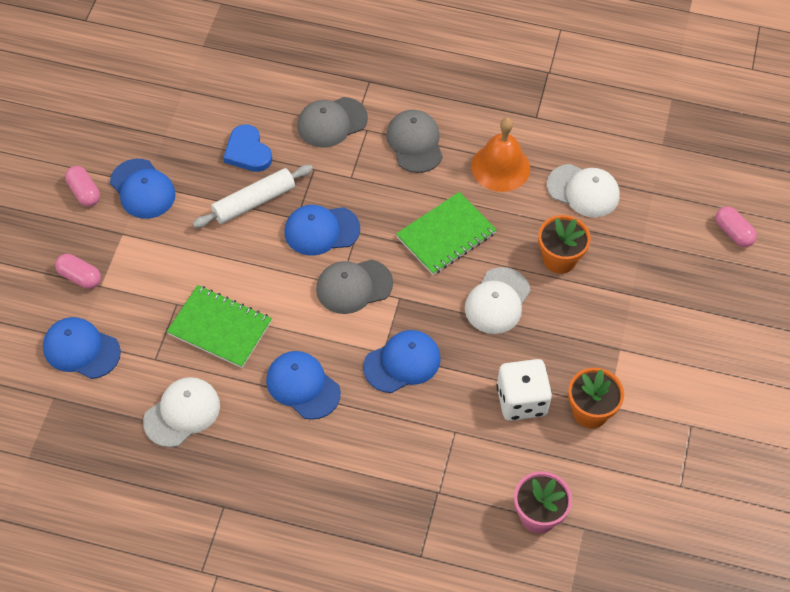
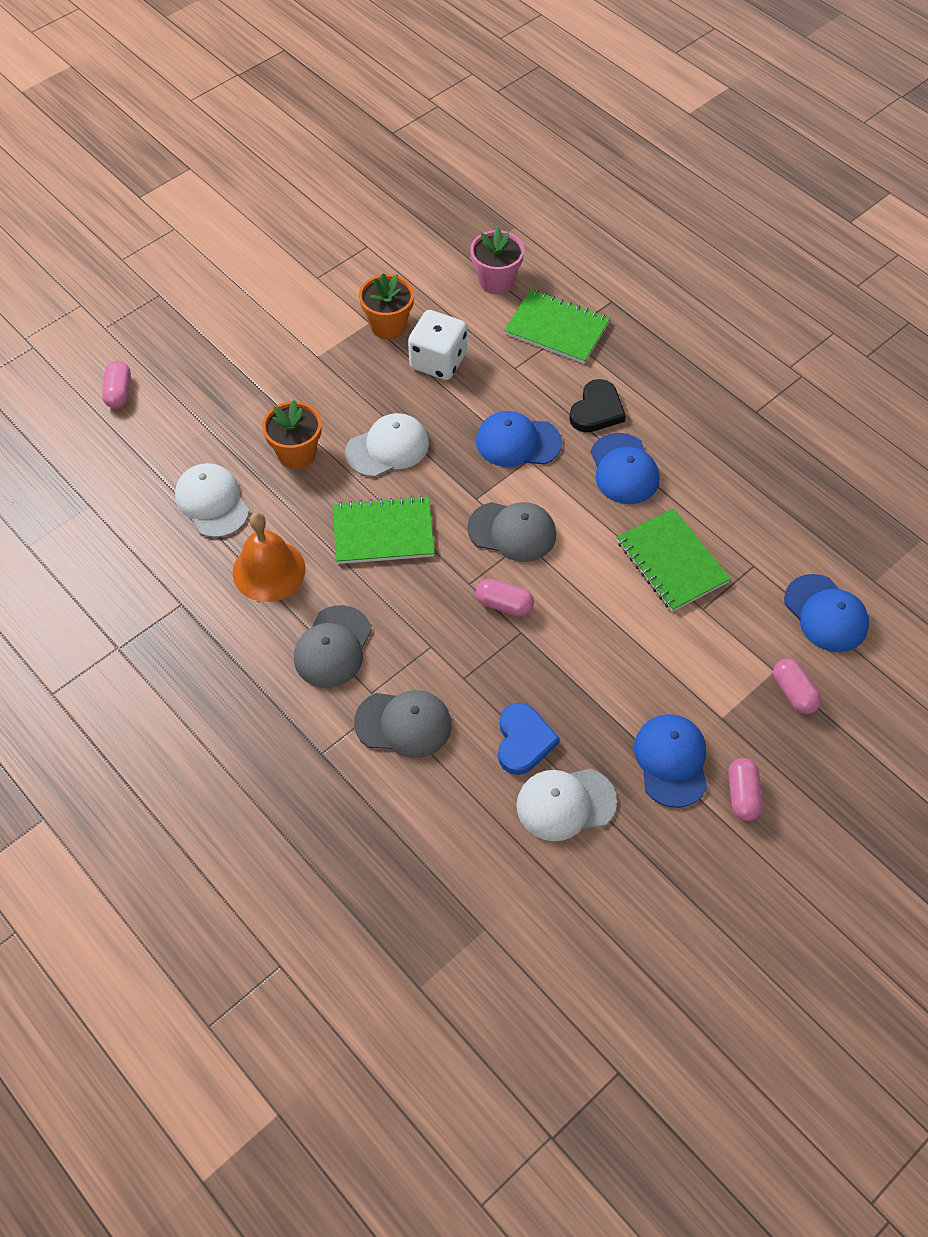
camera: 145 degrees left, 0 degrees up
white cap [143,377,220,448] -> white cap moved to [516,769,617,841]
white rolling pin [192,165,313,228] -> none
blue cap [284,205,360,256] -> pink capsule [476,579,534,616]
none -> green notebook [504,289,610,364]
none -> black heart [569,379,626,432]

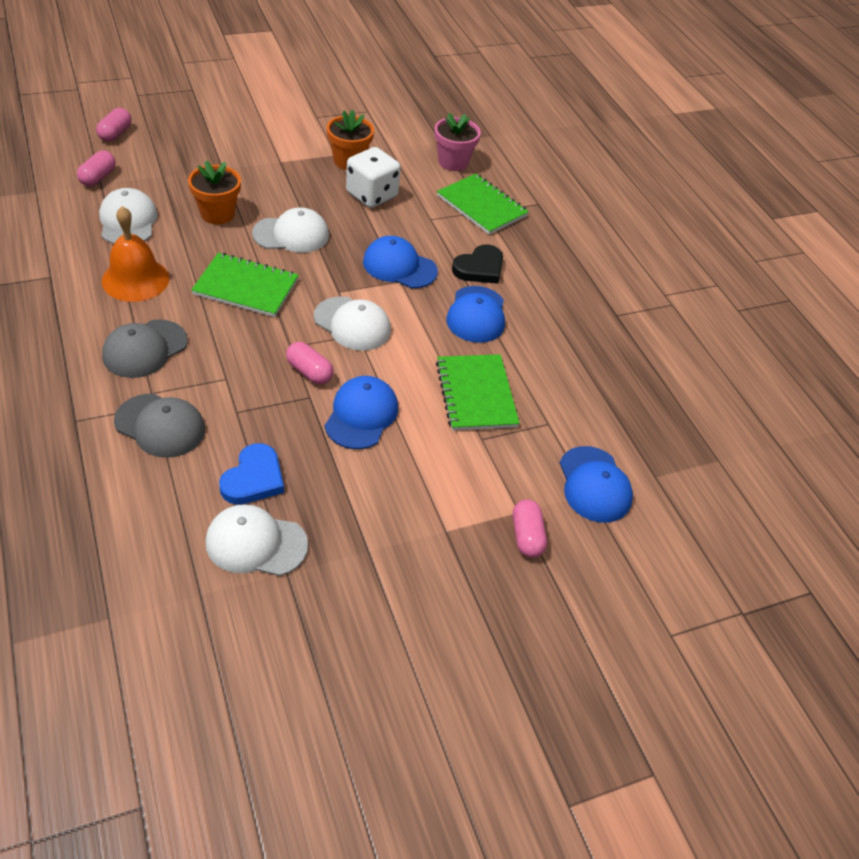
camera: 15 degrees right, 10 degrees down
grey cap [467,502,556,562] -> white cap [314,296,391,351]
blue cap [634,714,707,808] -> blue cap moved to [325,376,398,449]
pink capsule [728,758,763,821] -> pink capsule moved to [77,150,116,186]

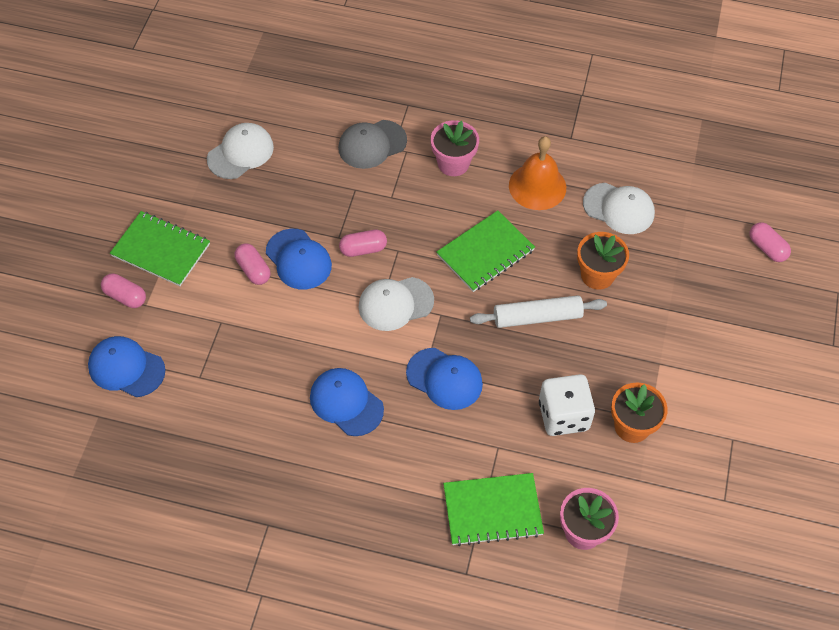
camera: 130 degrees right, 10 degrees up
pink capsule [77,150,116,186] -> pink capsule moved to [235,244,270,285]
grey cap [102,319,188,378] -> pink flower pot [431,120,479,176]
blue heart [219,443,284,505] -> none
white cap [252,207,329,253] -> white rolling pin [470,295,607,328]
blue cap [363,236,438,288] -> blue cap turned 60 degrees clockwise [406,348,483,410]
green notebook [436,354,520,431] -> green notebook moved to [110,211,210,286]
black heart [452,244,503,284] -> none

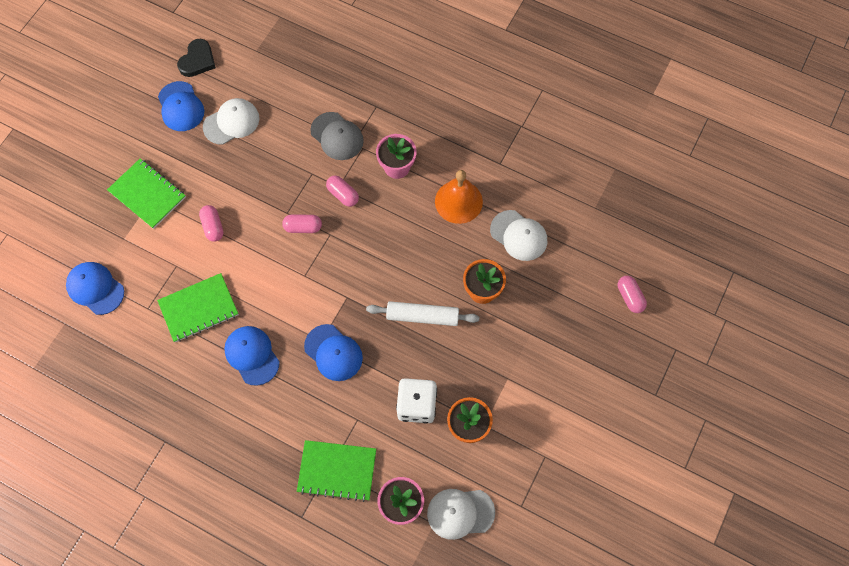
camera: 15 degrees right, 10 degrees up
pink capsule [101,273,146,308] -> pink capsule moved to [326,175,359,207]
blue cap [266,229,332,290] -> blue cap moved to [158,81,204,131]
grey cap [338,120,407,169] -> grey cap turned 120 degrees counterclockwise [310,112,364,160]
white cap [358,277,434,331] -> white cap moved to [427,489,495,540]
green notebook [436,210,535,292] -> green notebook moved to [157,273,239,342]
none -> black heart [177,39,216,77]

